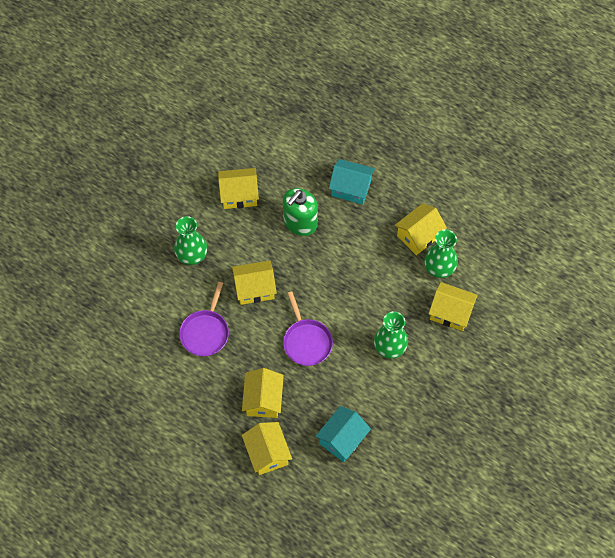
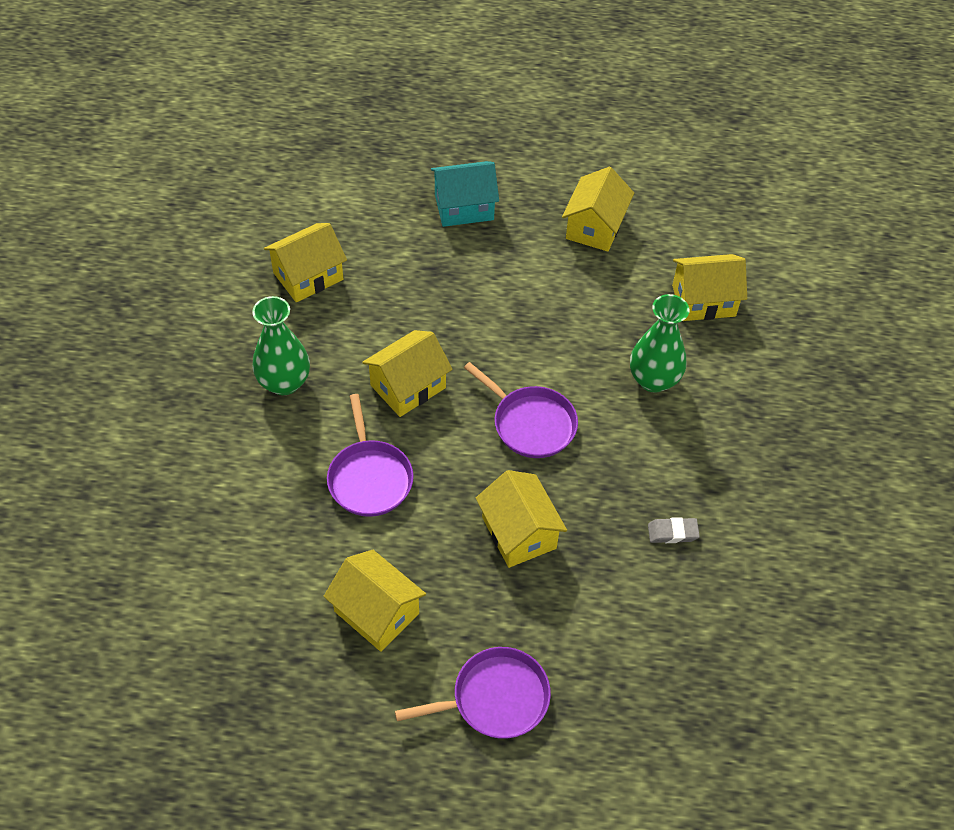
camera: 30 degrees left, 10 degrees down
yellow house [242,422,292,475] -> yellow house moved to [323,550,426,652]
green soap dispenser [283,188,318,236] -> none
turquoise house [315,406,371,462] -> grey eraser [648,517,700,543]
green vase [424,229,458,278] -> none
none -> purple pan [395,647,551,739]

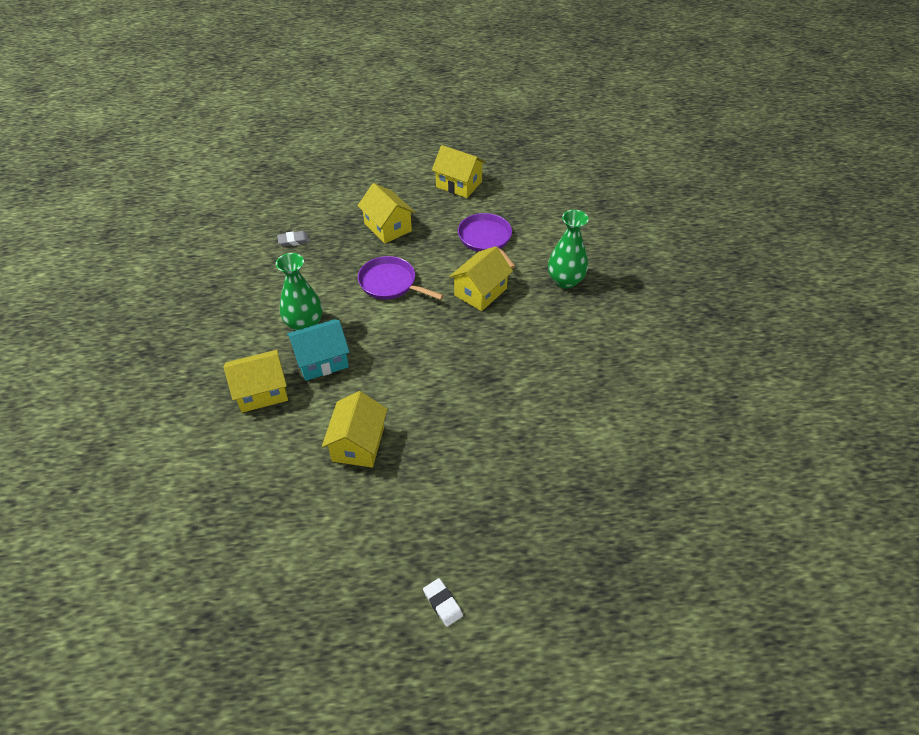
camera: 170 degrees right, 5 degrees down
yellow house [264,223,347,302] -> none
purple pan [395,647,551,739] -> none
turquoise house [431,161,499,227] -> turquoise house moved to [287,319,350,381]
none -> white eraser [423,578,463,627]

